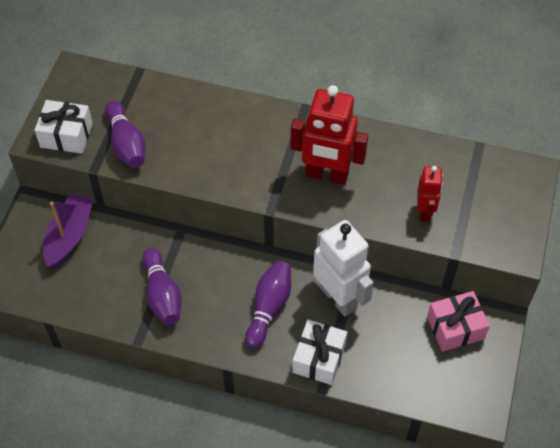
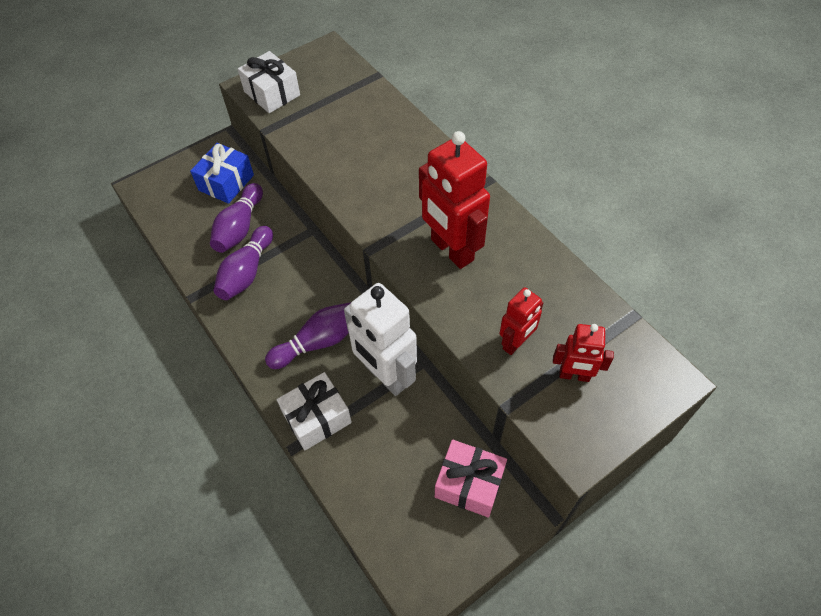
camera: 40 degrees right, 0 degrees up
purple boat [43,193,94,268] -> blue gift [190,143,254,204]
purple bowling pin [105,101,146,168] -> purple bowling pin moved to [210,183,263,253]
white robot [313,220,374,317] -> white robot turned 135 degrees clockwise [344,283,417,396]
none -> red robot [553,324,614,382]

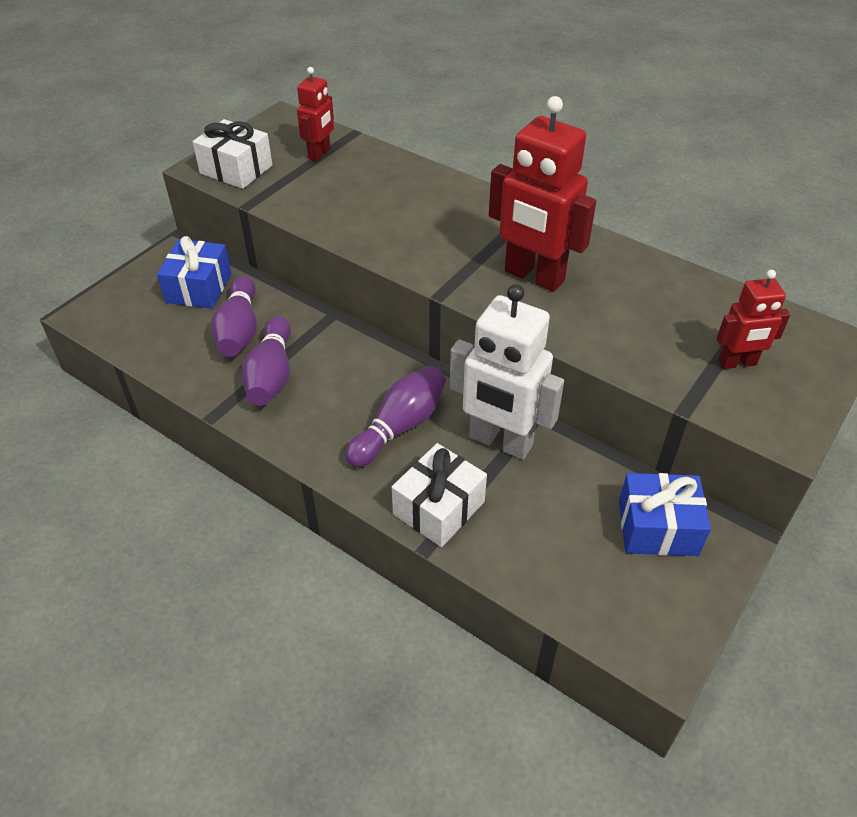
camera: 20 degrees left, 10 degrees down
pink gift [435,440,507,517] -> blue gift [619,473,711,556]
red robot [499,287,543,355] -> red robot moved to [297,67,334,161]

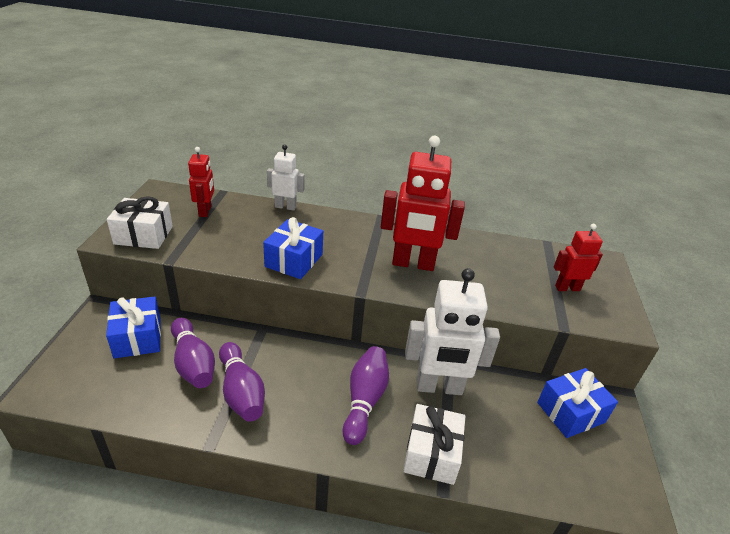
camera: 30 degrees left, 10 degrees down
red robot [716,270,790,369] -> red robot turned 150 degrees counterclockwise [554,224,603,291]
none -> blue gift [263,217,323,279]
none -> white robot [267,144,305,211]

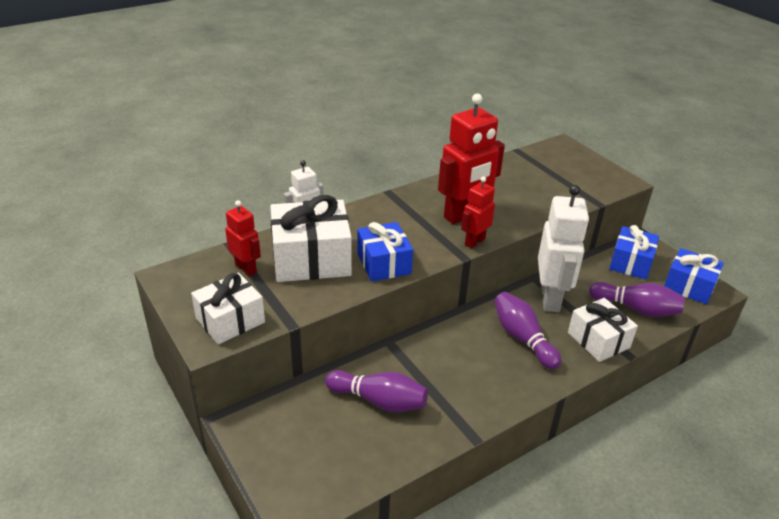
camera: 40 degrees left, 0 degrees up
blue gift [106,296,161,358] -> blue gift moved to [664,248,724,304]
purple bowling pin [219,342,265,422] -> purple bowling pin moved to [589,282,685,317]
white robot [405,268,500,395] -> white robot turned 45 degrees counterclockwise [538,185,589,312]
red robot [554,224,603,291] -> red robot moved to [461,176,495,248]
none -> white gift [270,195,352,282]

